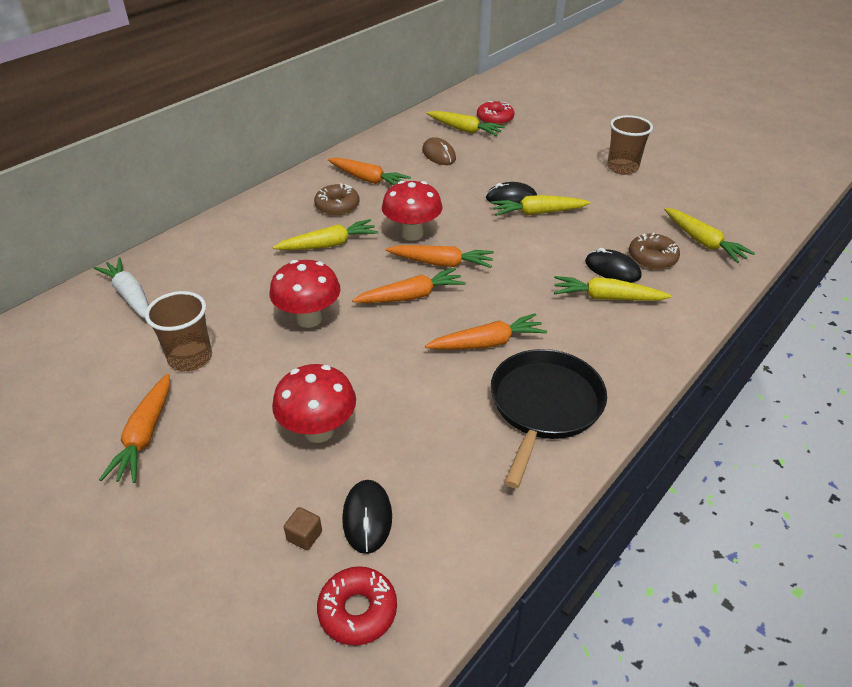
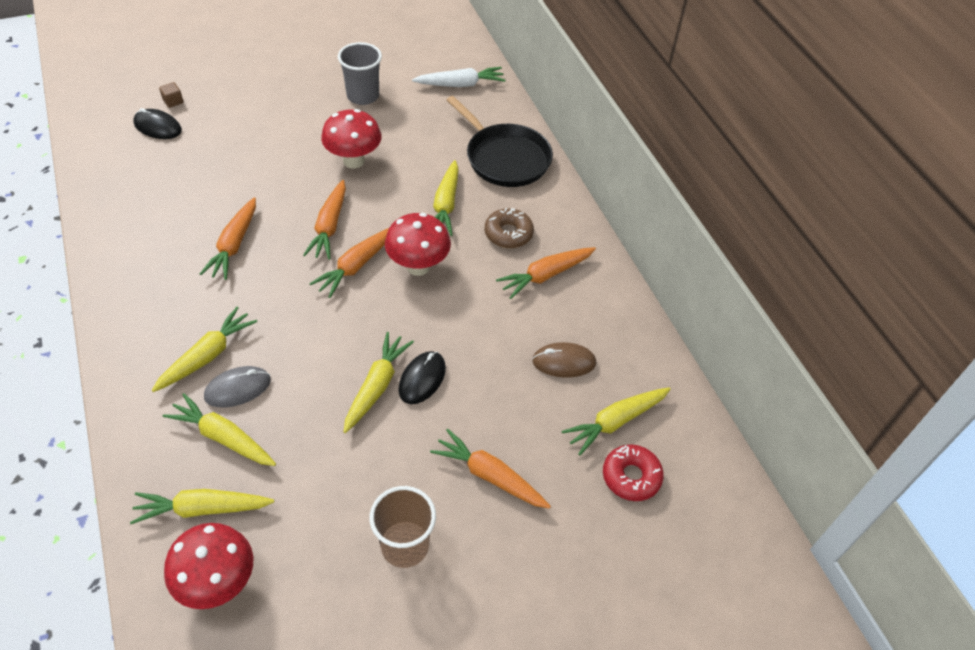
camera: 115 degrees right, 10 degrees up
orange carrot [99,374,170,483] -> orange carrot moved to [430,428,551,509]
brown cup [145,291,212,372] -> grey cup [338,42,382,105]
red mushroom [272,364,356,443] -> red mushroom moved to [164,523,253,609]
red donut [317,566,397,646] -> none
black pan [491,349,607,488] -> black pan moved to [447,96,553,187]
black mouse [585,248,642,283] -> grey mouse [204,366,271,407]
brown donut [629,233,680,269] -> yellow carrot [163,393,276,466]

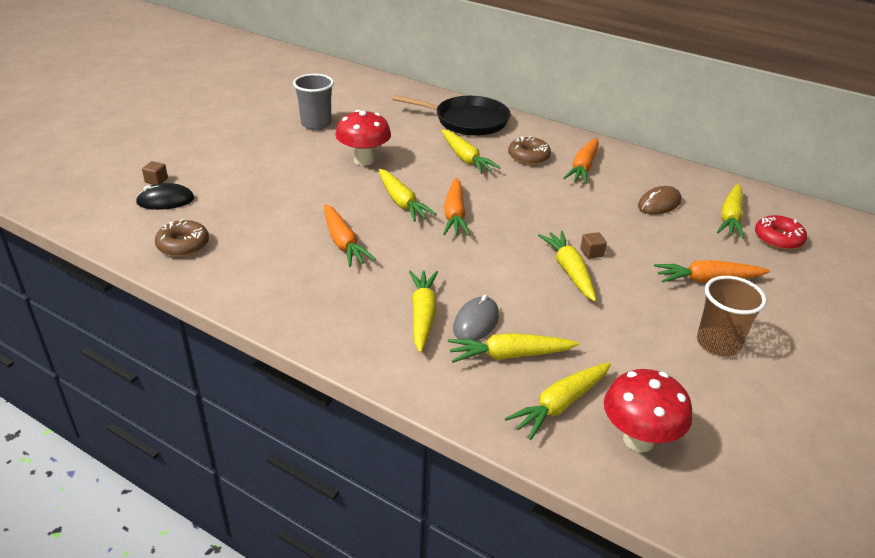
camera: 35 degrees left, 15 degrees down
orange carrot [303,180,346,260] -> yellow carrot [378,169,437,222]
red mushroom [385,213,451,276] -> none
black mouse [399,351,446,404] -> brown cube [580,232,607,259]
white carrot [412,67,505,87] -> none
none -> brown donut [155,219,209,257]

